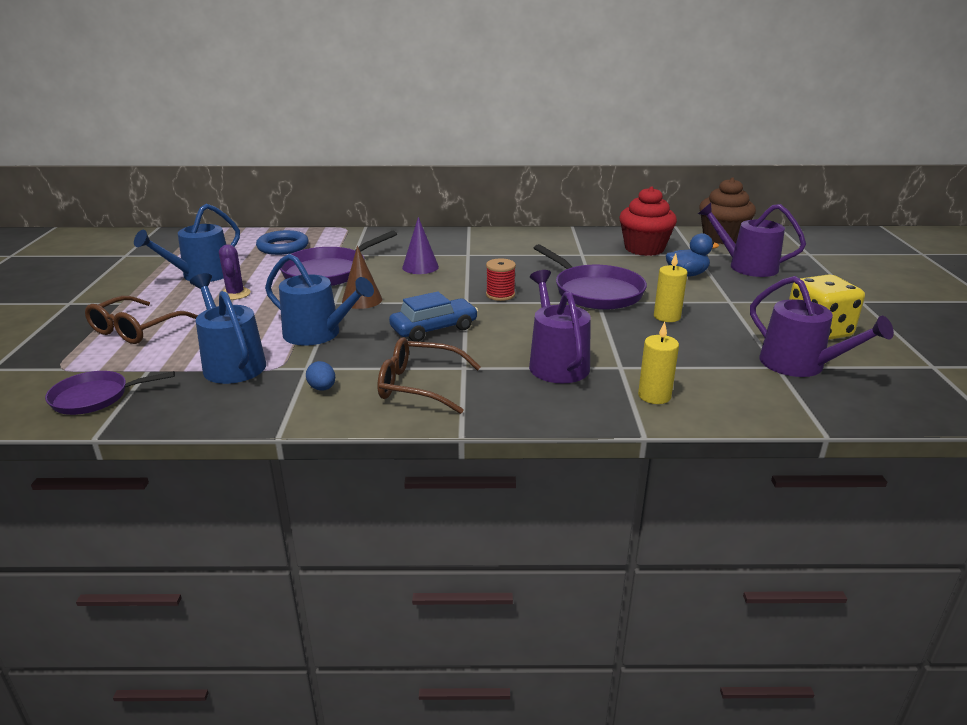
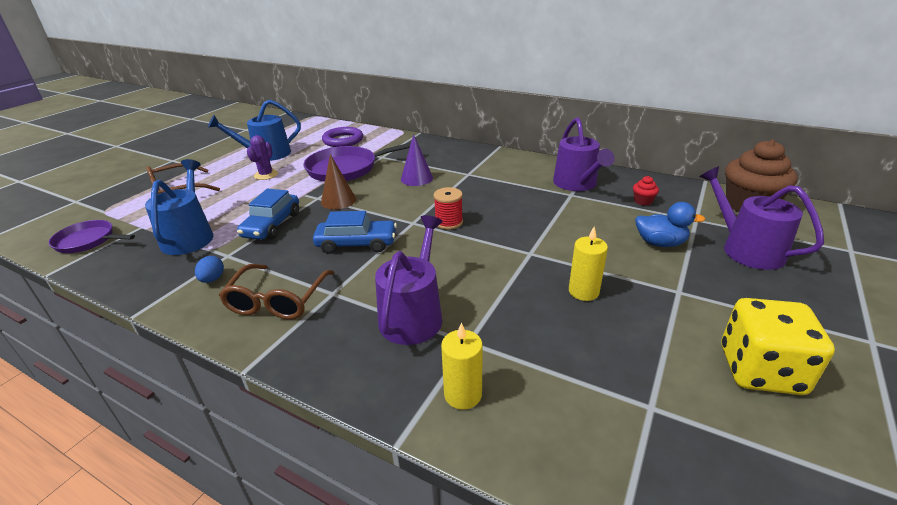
camera: 30 degrees right, 5 degrees up
blue ring [256,230,309,255] -> purple ring [322,127,363,147]
blue watering can [265,254,374,346] -> blue car [237,189,299,240]
brown glasses [378,337,481,414] -> brown glasses turned 120 degrees counterclockwise [219,264,334,319]
purple pan [534,244,647,310] -> none
red cupcake [619,186,677,256] -> red cupcake [633,176,659,205], size x0.41
purple watering can [750,276,894,377] -> purple watering can moved to [553,117,615,191]

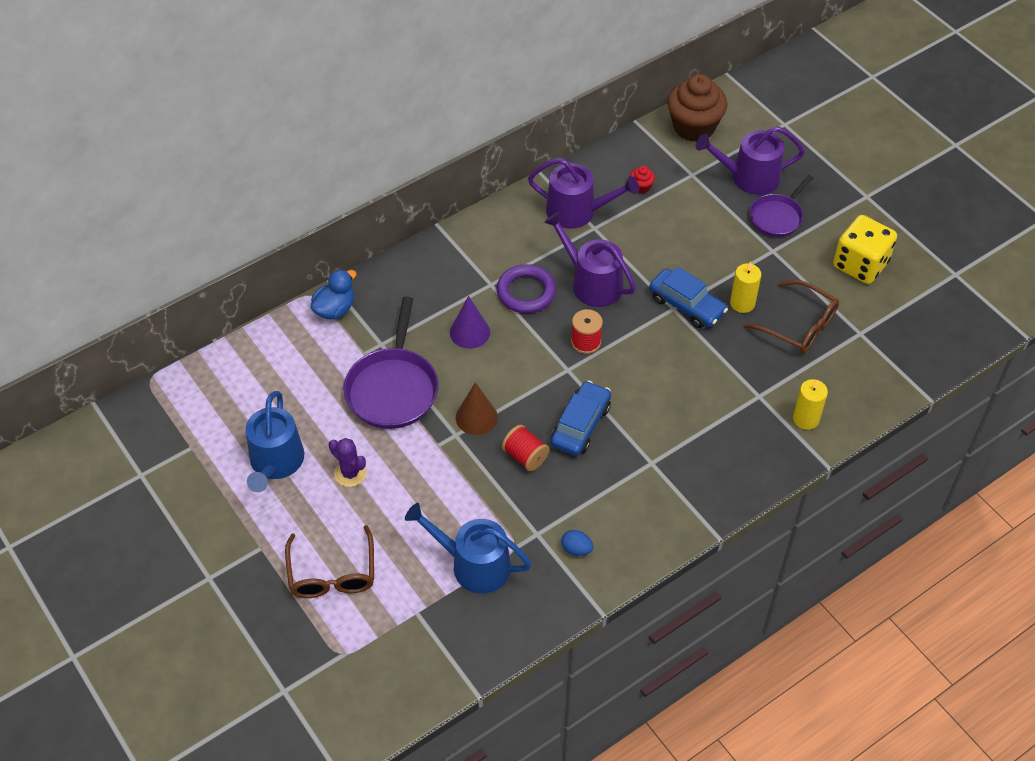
camera: 65 degrees left, 20 degrees up
purple pan [49,220,135,253] -> purple pan moved to [750,175,813,237]
brown glasses [219,264,334,319] -> brown glasses moved to [744,280,839,353]
blue car [237,189,299,240] -> blue car moved to [649,267,728,328]
purple ring [322,127,363,147] -> purple ring moved to [497,264,556,313]
purple watering can [375,215,443,345] -> purple watering can moved to [544,212,636,307]
blue duck [635,202,705,247] -> blue duck moved to [311,269,357,319]
none -> red spool [502,425,550,471]

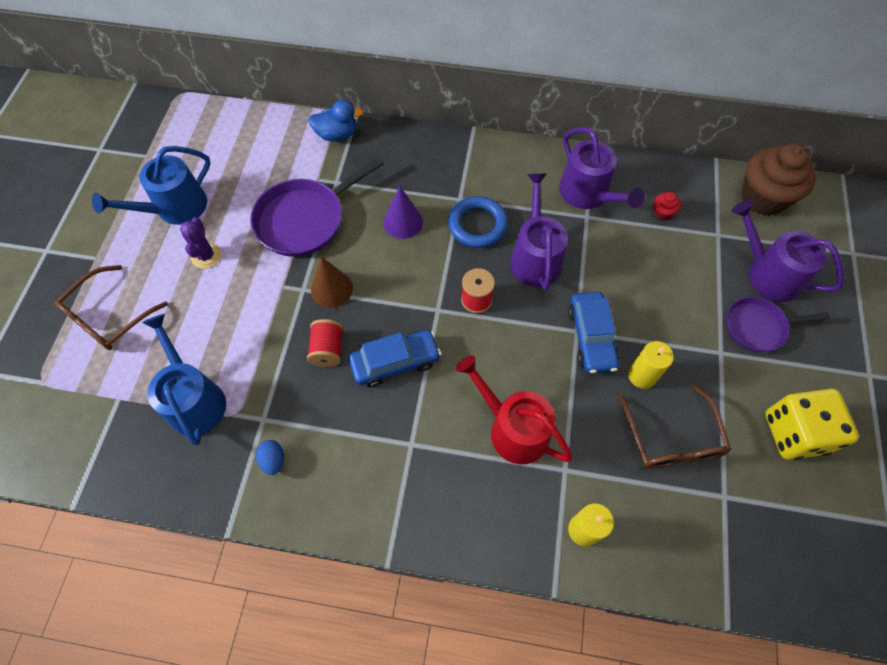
camera: 45 degrees right, 10 degrees up
purple ring [497,264,556,313] -> blue ring [448,196,508,248]
none -> red watering can [456,355,573,464]

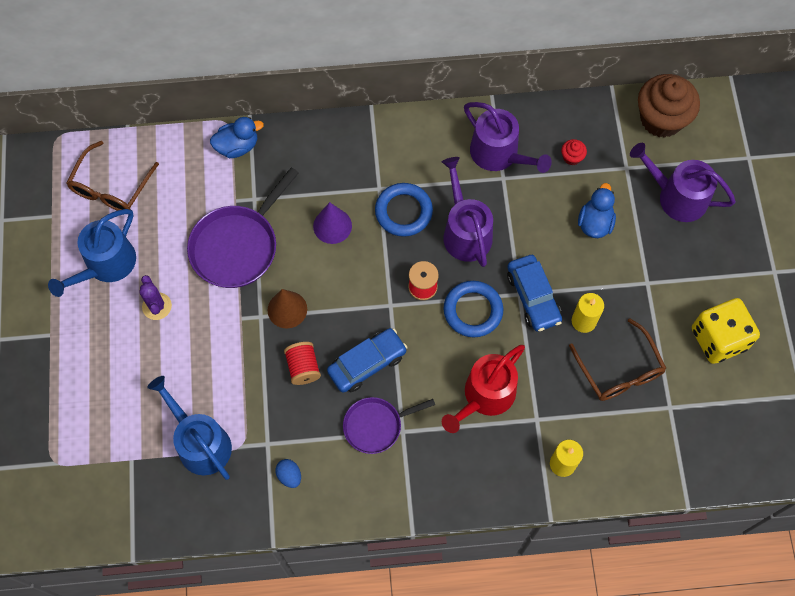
camera: 15 degrees left, 5 degrees up
brown glasses [54,265,168,350] -> brown glasses moved to [67,141,159,211]
red watering can [456,355,573,464] -> red watering can turned 75 degrees counterclockwise [442,345,525,433]
purple pan [727,297,830,352] -> purple pan moved to [343,397,435,454]
none -> blue ring [444,281,503,337]
none -> blue duck [578,183,616,238]

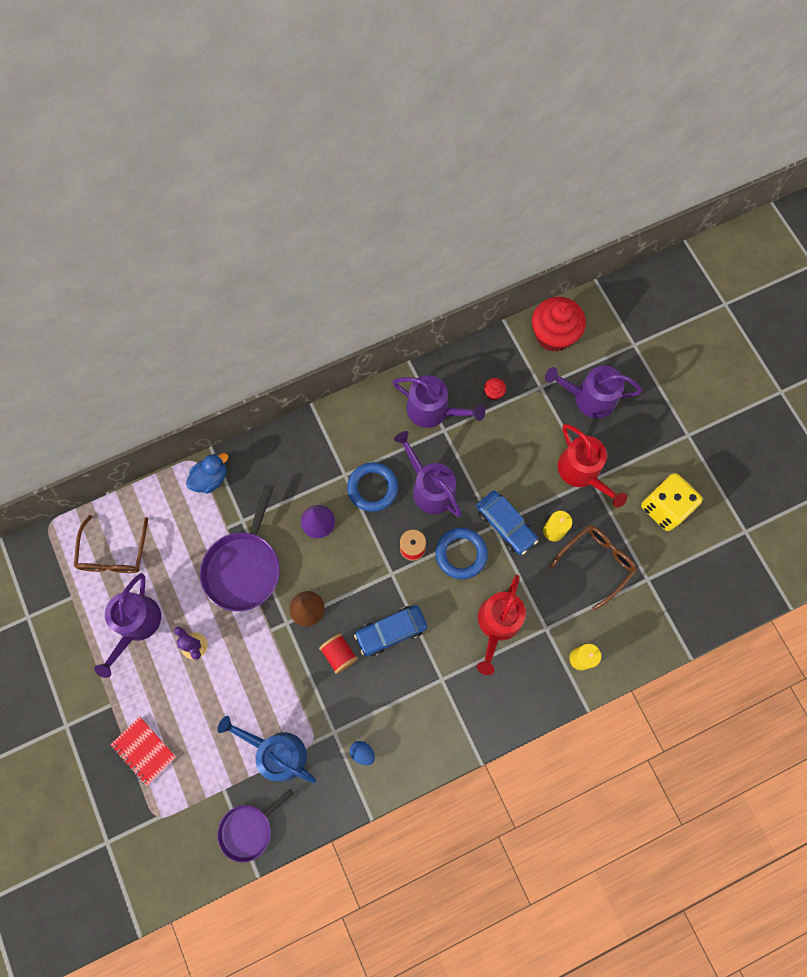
camera: 20 degrees left, 5 degrees up
blue watering can [48,209,136,297] -> purple watering can [94,573,161,678]
blue car [327,328,407,393] -> blue car turned 150 degrees counterclockwise [354,605,427,656]
purple pan [343,397,435,454] -> purple pan moved to [217,789,294,862]
brown glasses [569,318,666,401] -> brown glasses turned 90 degrees counterclockwise [550,525,637,611]
blue duck [578,183,616,238] -> none
brown cupcake [638,74,700,138] -> red cupcake [532,297,586,352]
none -> red notebook [111,717,176,786]
none -> red watering can [558,424,627,508]

